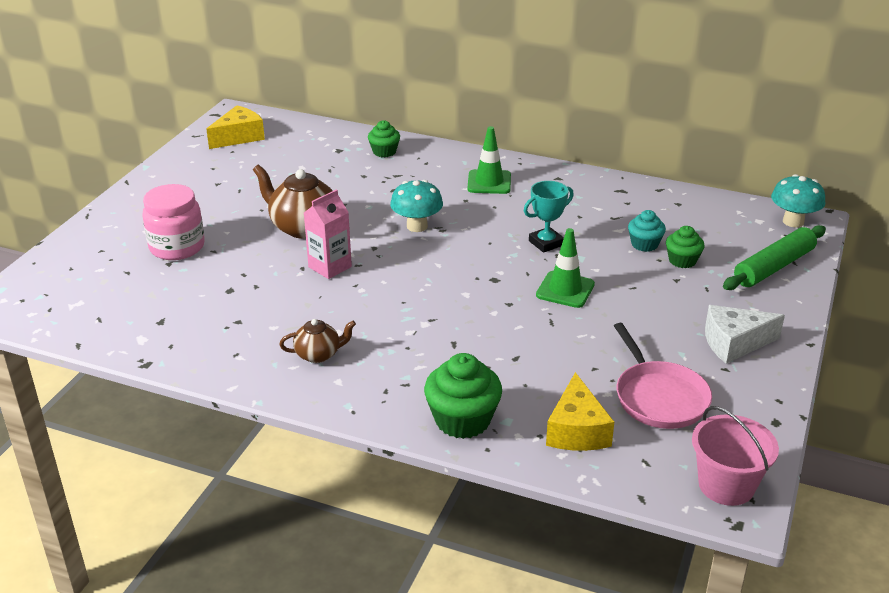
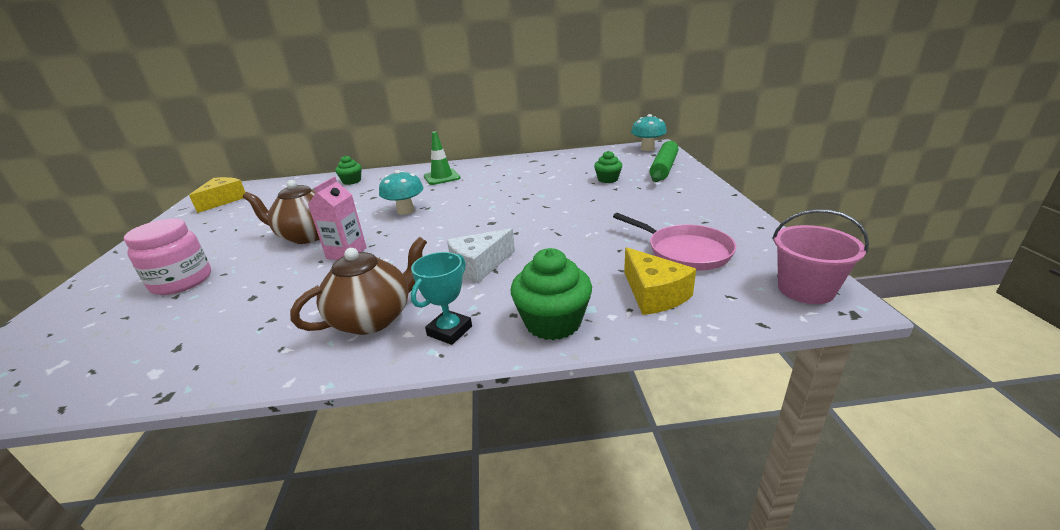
camera: 25 degrees left, 5 degrees down
brown teapot [279,319,356,363] -> brown teapot [290,237,427,335], size x1.77
turquoise trophy [524,181,574,253] -> turquoise trophy moved to [411,252,472,345]
green traffic cone [536,228,595,308] -> none
turquoise cupcake [628,210,666,252] -> none
white cheese [705,305,785,364] -> white cheese moved to [447,228,515,283]

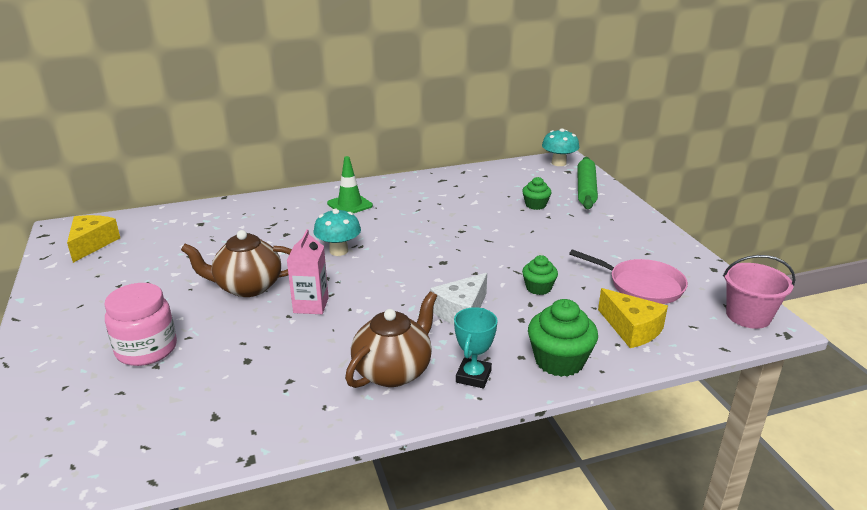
camera: 15 degrees left, 0 degrees up
green cupcake [335,155,362,185] -> green cupcake moved to [522,255,558,295]

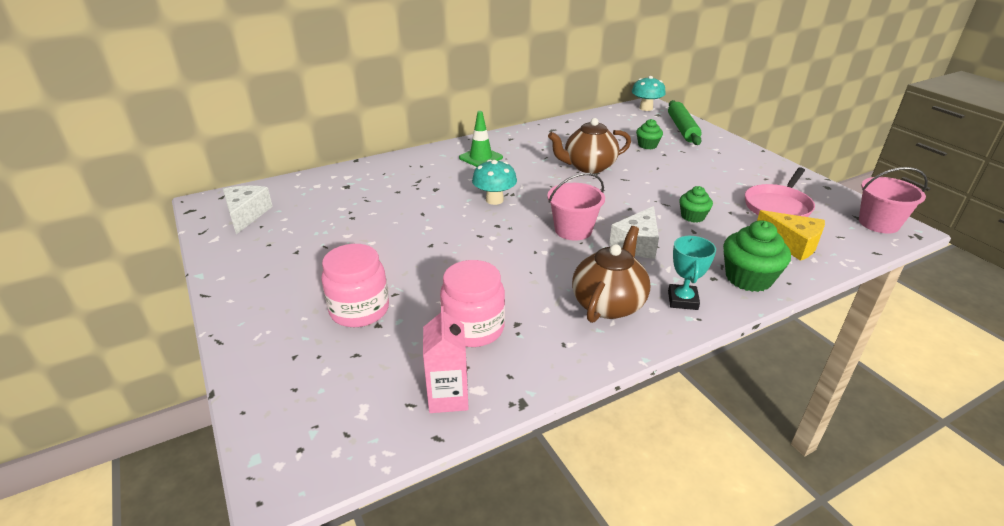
camera: 10 degrees left, 5 degrees up
yellow cheese [67,215,120,263] -> white cheese [223,186,273,234]
brown teapot [181,230,292,297] -> brown teapot moved to [548,118,631,173]
pink carton [287,229,329,314] -> pink carton moved to [423,306,469,413]
pink pan [569,249,688,304] -> pink pan turned 105 degrees clockwise [745,167,815,217]
none -> pink jar [440,260,505,347]
none -> pink bucket [547,173,605,240]

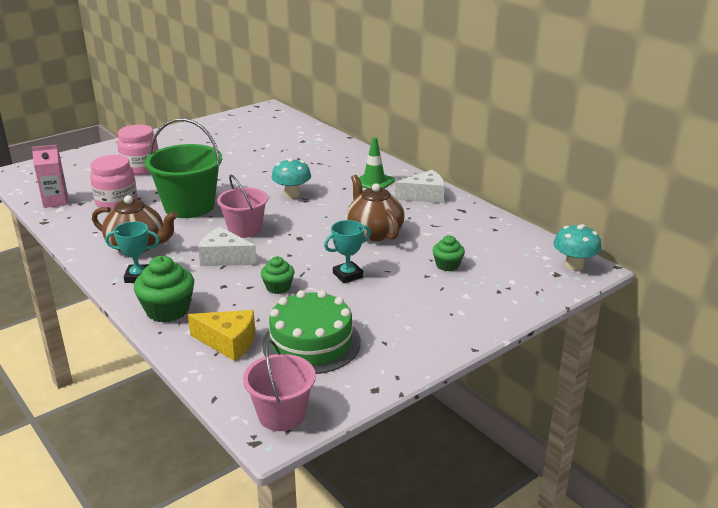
camera: 80 degrees right, 5 degrees down
white cheese [223,186,273,234] -> white cheese moved to [395,170,444,203]
green rolling pin [668,100,702,145] -> none
pink pan [745,167,815,217] -> green cake [262,290,361,374]
yellow cheese [757,210,825,261] -> yellow cheese turned 105 degrees counterclockwise [188,310,255,361]
none -> green bucket [145,118,222,218]
none -> turquoise trophy [324,220,371,283]

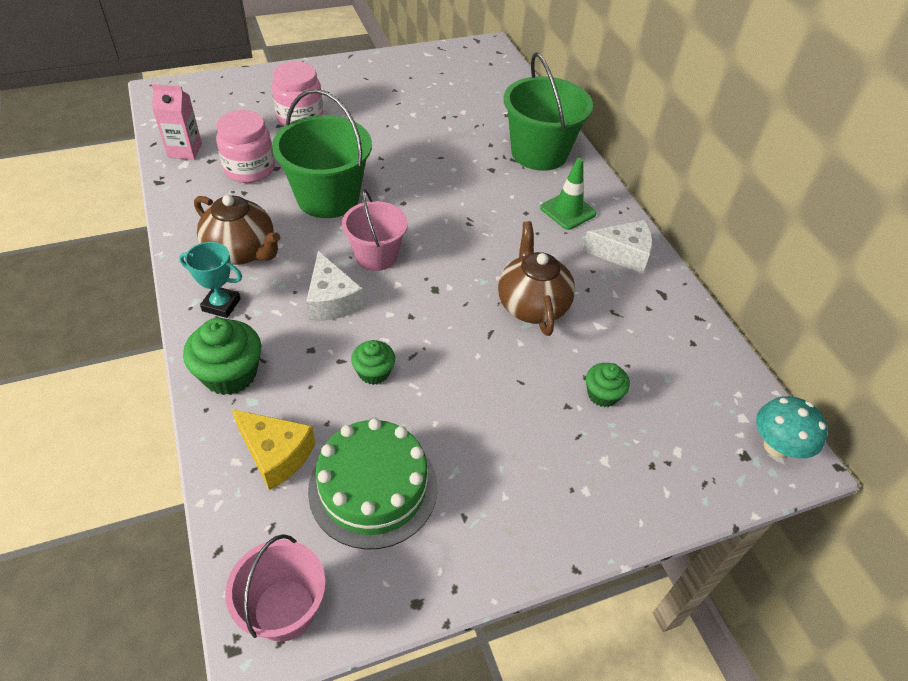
camera: 15 degrees right, 20 degrees up
white cheese [198,227,257,266] -> white cheese turned 150 degrees counterclockwise [306,251,364,321]
turquoise mushroom [272,158,311,198] -> none
turquoise trophy [324,220,371,283] -> none
none -> green bucket [504,52,593,171]

